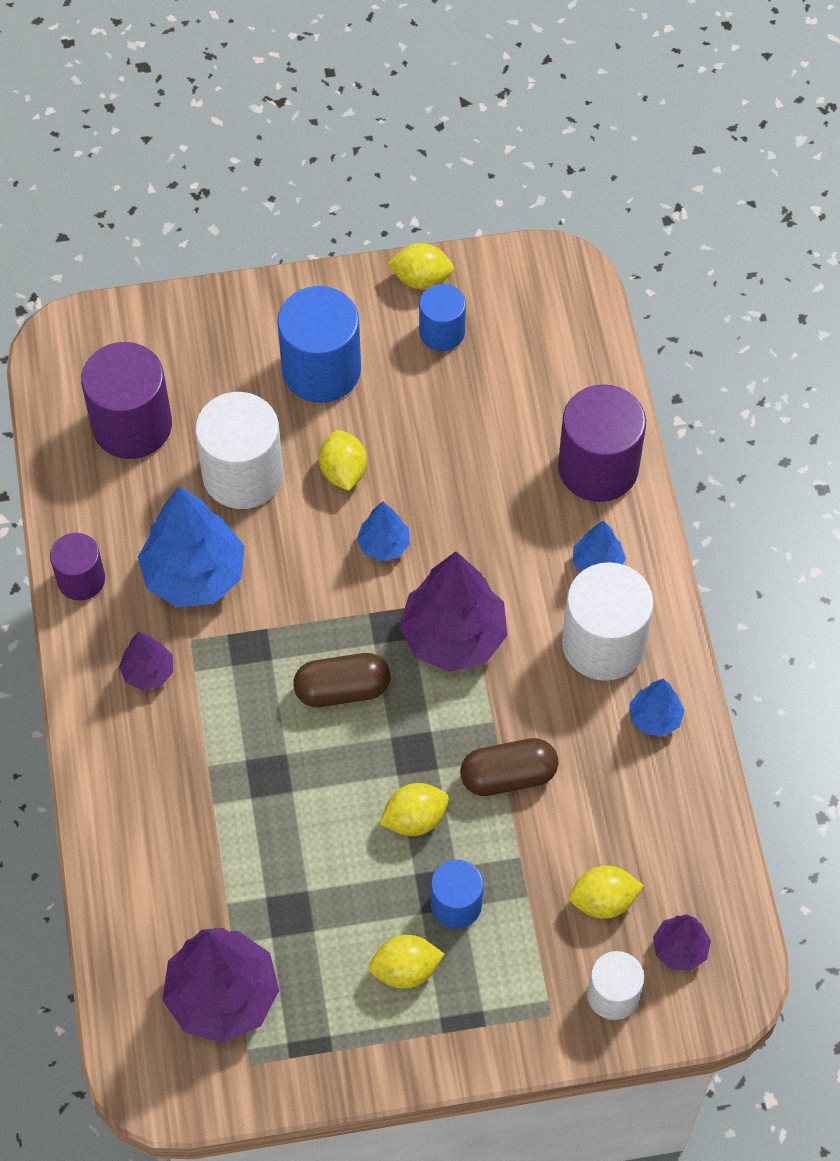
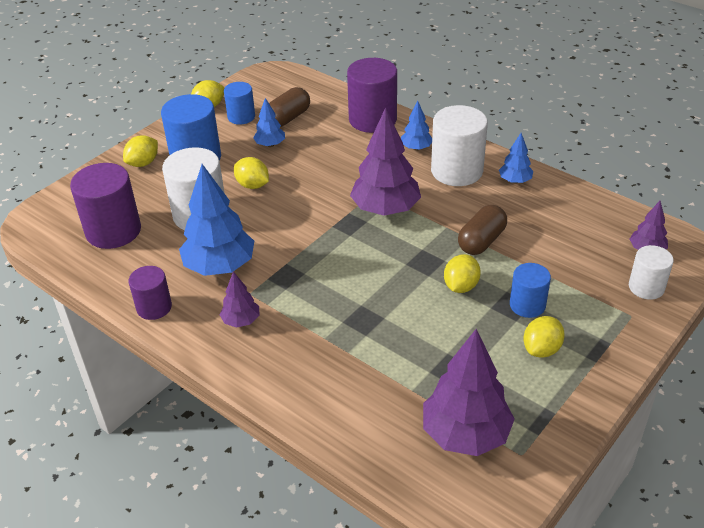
camera: 40 degrees left, 20 degrees down
brown capsule [294,653,390,707] -> brown capsule moved to [269,87,310,127]
blue tree [357,501,410,561] -> blue tree moved to [253,98,285,147]
yellow lemon [569,866,644,919] -> yellow lemon moved to [123,135,158,167]

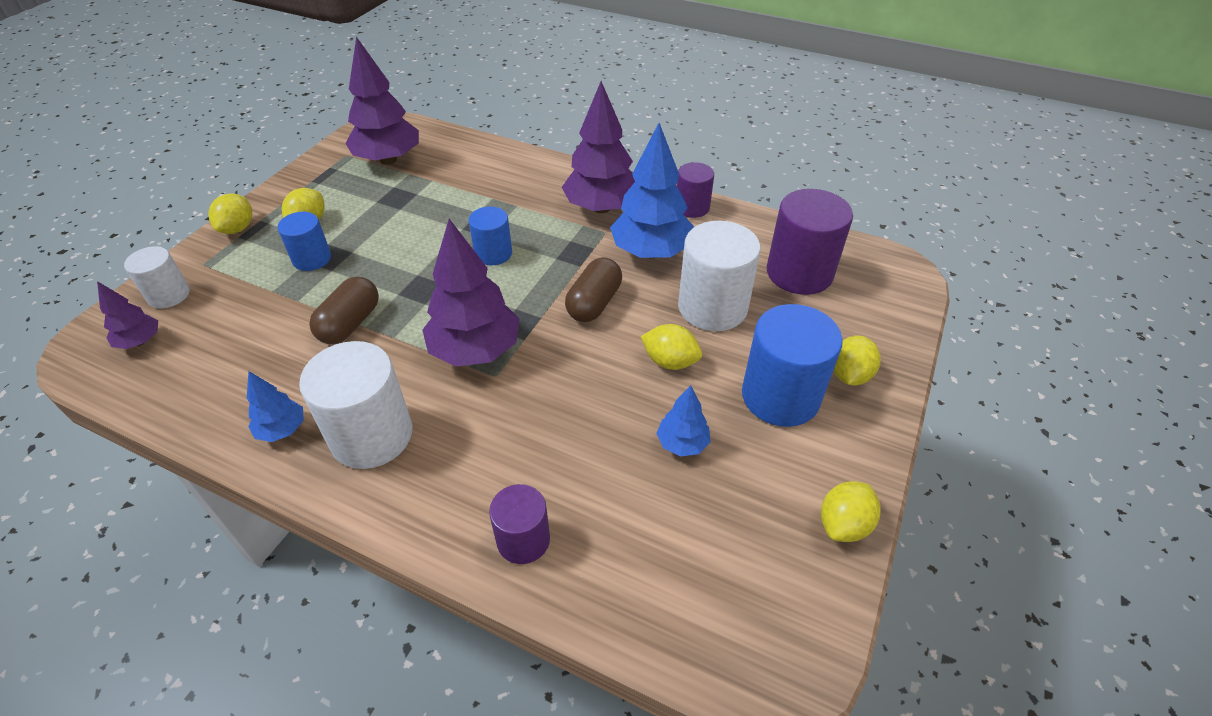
camera: 165 degrees right, 5 degrees up
purple tree [219,271,260,328] -> purple tree [562,81,635,213], size x1.98
blue cylinder [224,82,255,125] -> blue cylinder moved to [469,206,512,265]
brown capsule [269,87,310,127] -> brown capsule moved to [565,257,622,322]
purple cylinder [347,58,397,133] -> purple cylinder [489,484,550,564], size x0.58
blue tree [401,101,432,151] -> none
yellow lemon [444,254,481,293] -> yellow lemon moved to [208,194,252,234]

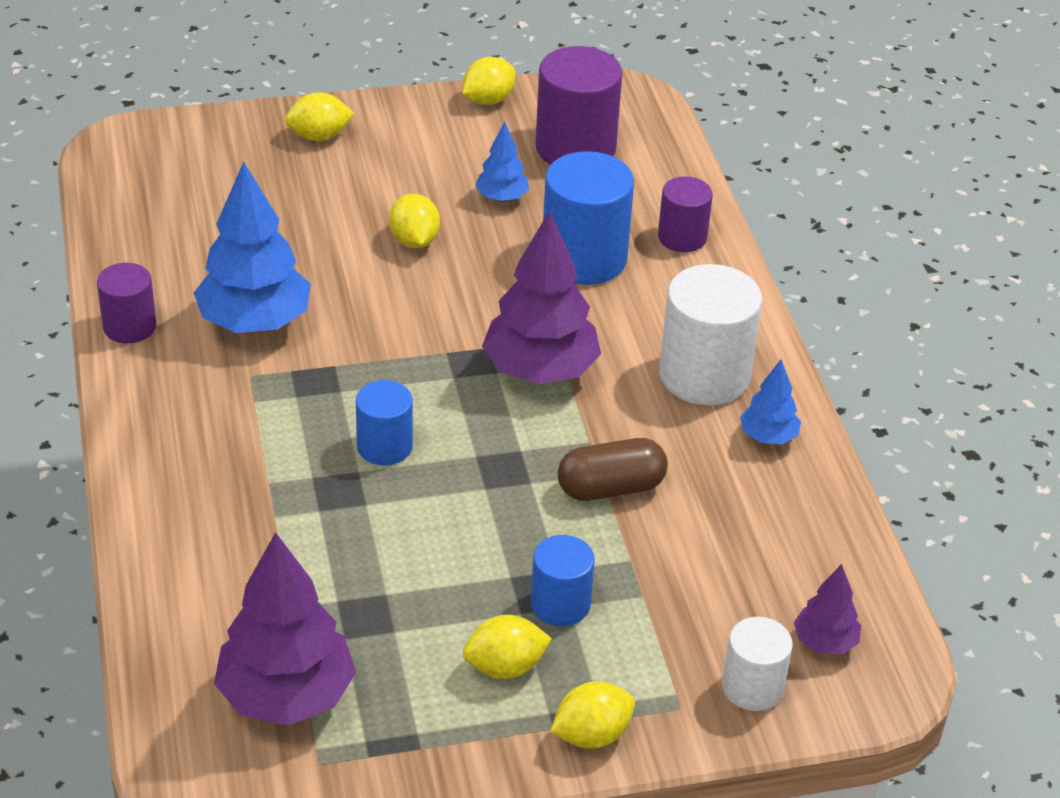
camera: 130 degrees left, 5 degrees down
purple tree [562,81,635,213] -> none
brown capsule [565,257,622,322] -> none
white cylinder [678,221,761,331] -> none
blue cylinder [742,304,843,427] -> blue cylinder moved to [543,151,634,285]
purple cylinder [767,189,853,295] -> purple cylinder moved to [535,46,623,165]
yellow lemon [821,481,881,542] -> yellow lemon turned 45 degrees counterclockwise [463,57,515,105]

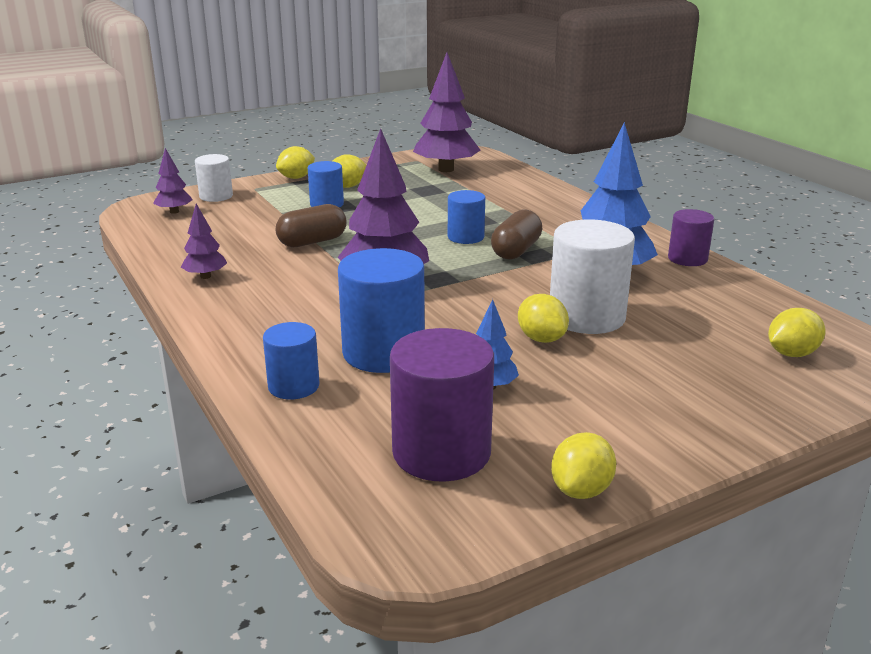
camera: 165 degrees right, 15 degrees down
yellow lemon [285,92,354,141] -> yellow lemon moved to [768,308,825,357]
purple cylinder [658,176,713,252] -> blue cylinder [263,322,320,400]
white cylinder [659,264,762,406] -> white cylinder moved to [550,219,635,334]
blue tree [740,359,801,444] -> purple tree [181,204,227,279]
none -> brown capsule [491,210,542,260]

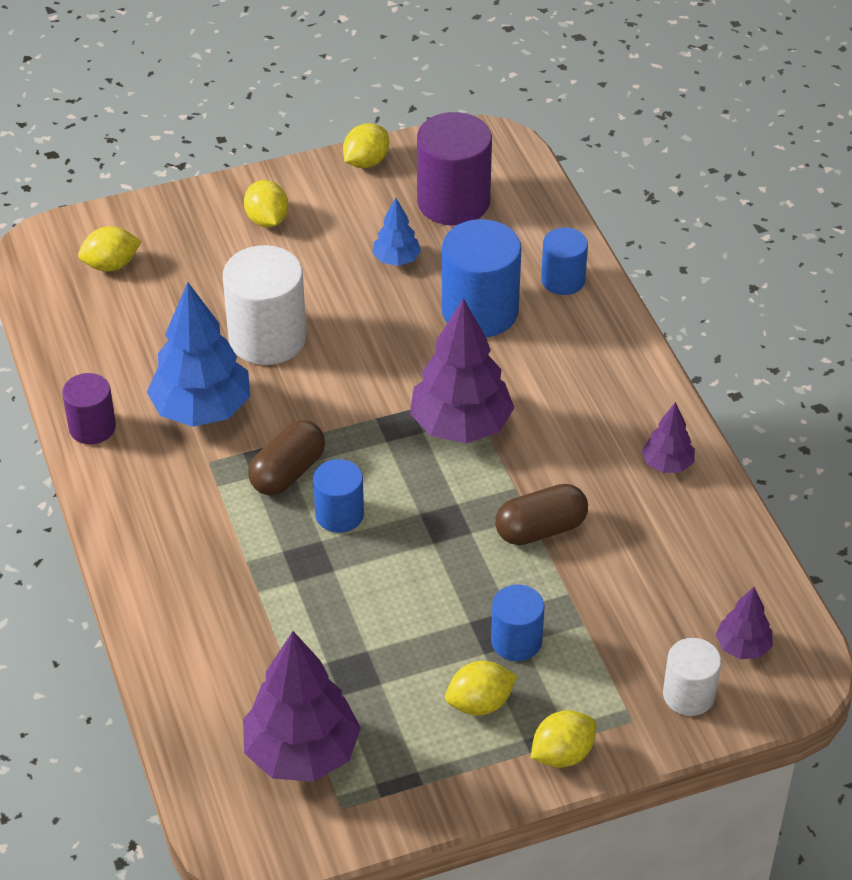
camera: 170 degrees left, 20 degrees up
yellow lemon [518,294,569,343] -> yellow lemon moved to [244,180,288,227]

